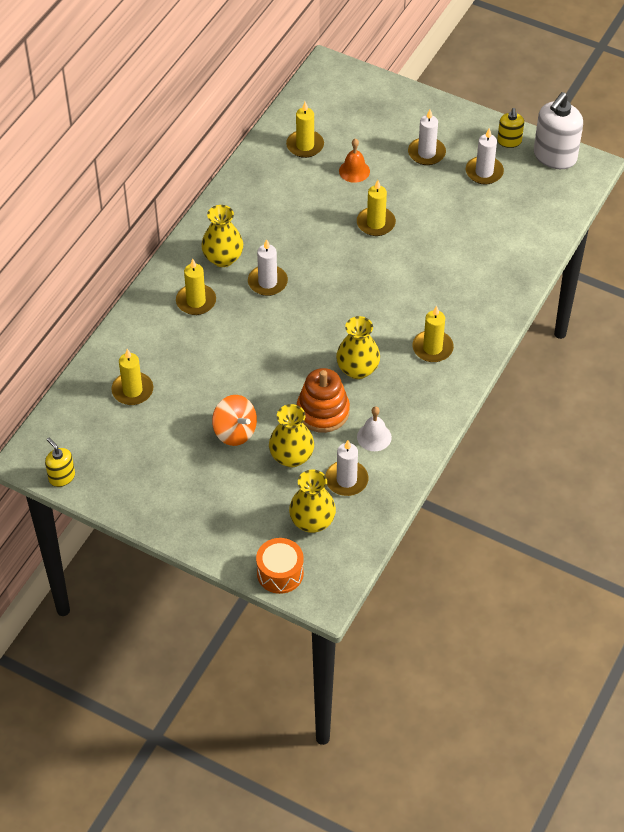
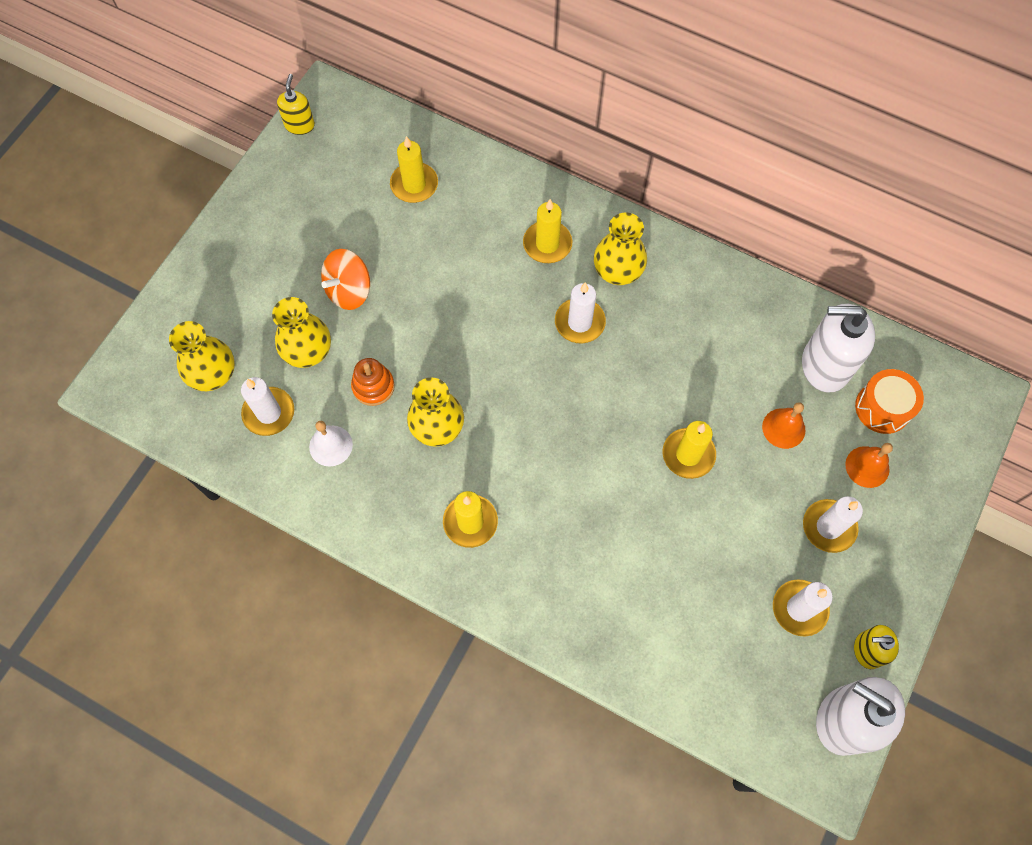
camera: 90 degrees right, 15 degrees up
yellow soap dispenser [45,438,75,487] -> yellow soap dispenser turned 45 degrees counterclockwise [277,74,315,135]
orange drum [256,538,304,594] -> orange drum moved to [855,369,924,434]
yellow candle [286,102,324,158] -> white soap dispenser [802,303,875,393]
orange stacking toy [297,368,350,433] -> orange stacking toy [351,358,395,406], size x0.65
none -> orange bell [845,443,893,488]

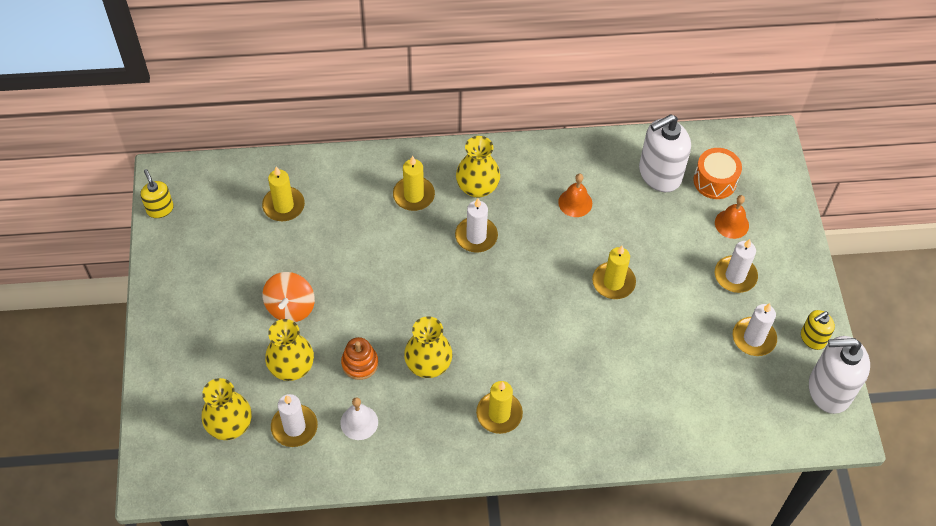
camera: 35 degrees left, 10 degrees down
orange bell [762,402,805,449] -> orange bell moved to [558,173,592,217]

